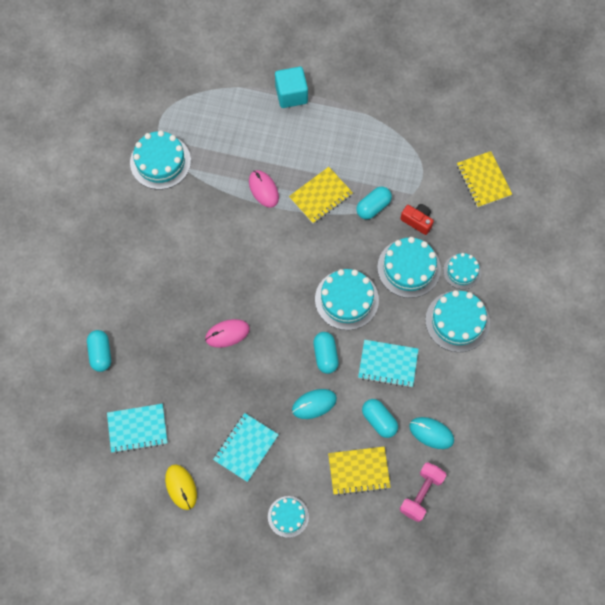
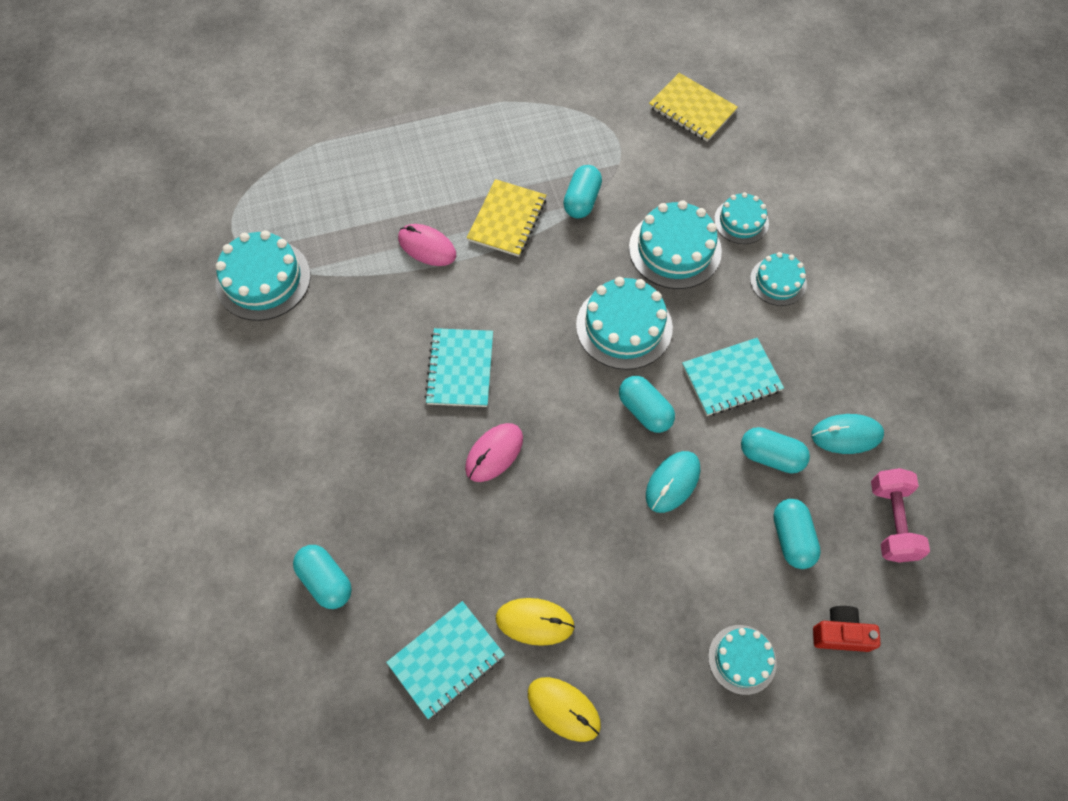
camera: 30 degrees left, 5 degrees down
turquoise notebook [213,413,279,482] -> turquoise notebook moved to [424,328,493,407]
turquoise cube [275,67,308,108] -> none
yellow notebook [328,447,391,496] -> turquoise capsule [773,499,821,569]
red camera [400,204,434,235] -> red camera moved to [813,606,881,652]
turquoise cake [425,290,490,352] -> turquoise cake [750,252,807,306], size x0.60
none -> yellow mouse [496,598,575,646]

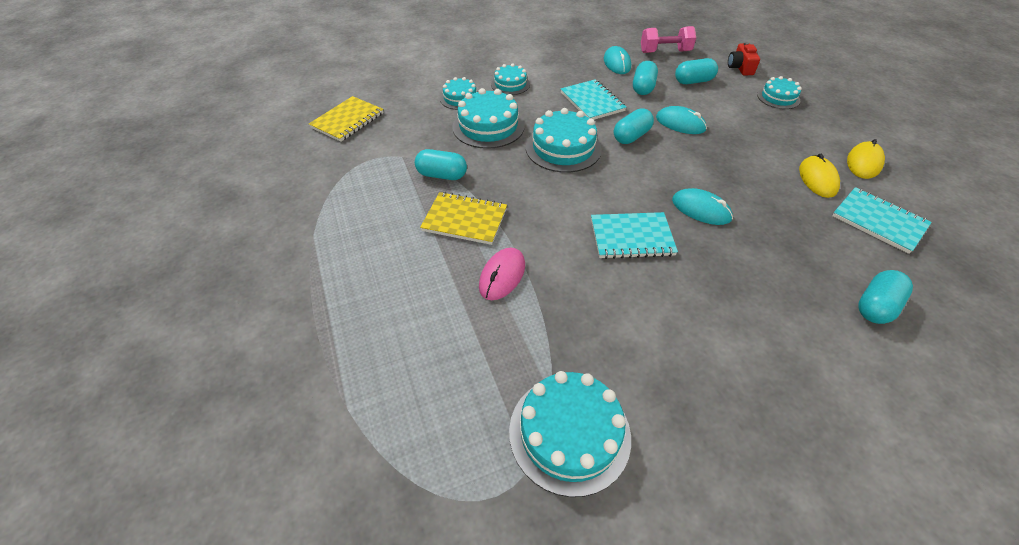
camera: 95 degrees left, 15 degrees down
pink mouse [465,423,523,482] -> turquoise mouse [672,188,733,225]

